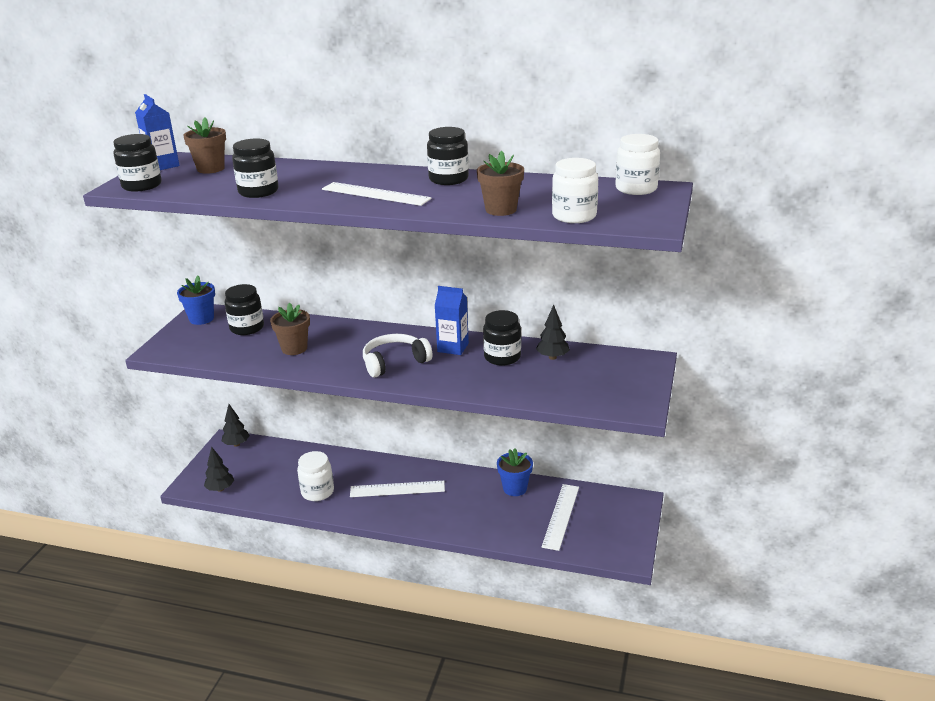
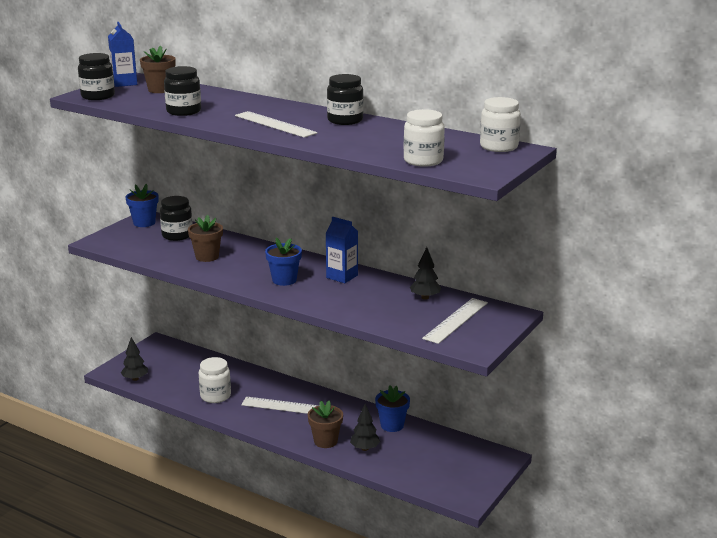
camera: 15 degrees right, 5 degrees down
black tree [222,404,250,447] -> black tree moved to [350,404,380,451]
white headphones [363,334,433,377] -> blue flower pot [265,238,302,286]
brown flower pot [477,151,524,216] -> brown flower pot moved to [308,401,343,448]
black jar [483,310,521,366] -> none
white ruler [542,484,579,551] -> white ruler moved to [422,298,488,344]

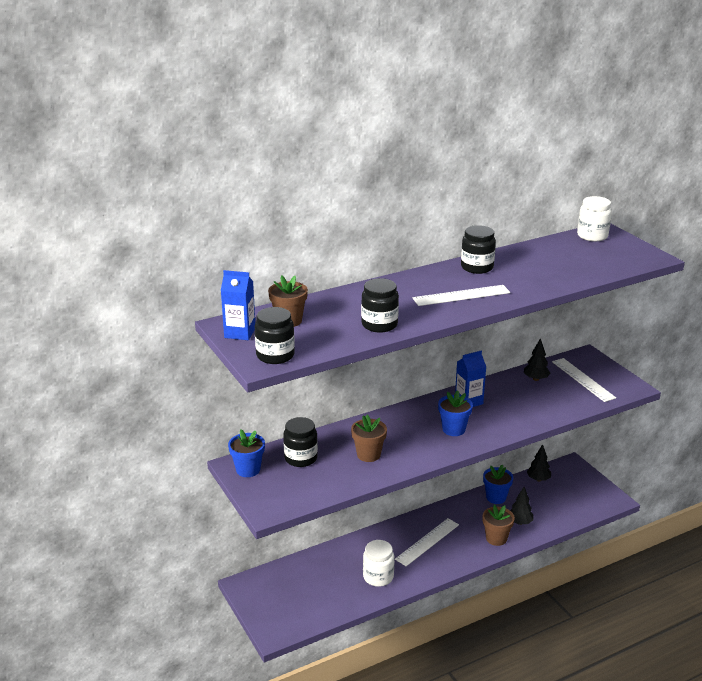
camera: 60 degrees left, 5 degrees up
black tree [121,337,148,381] -> black tree moved to [527,444,551,481]
white jar [404,109,445,167] -> none

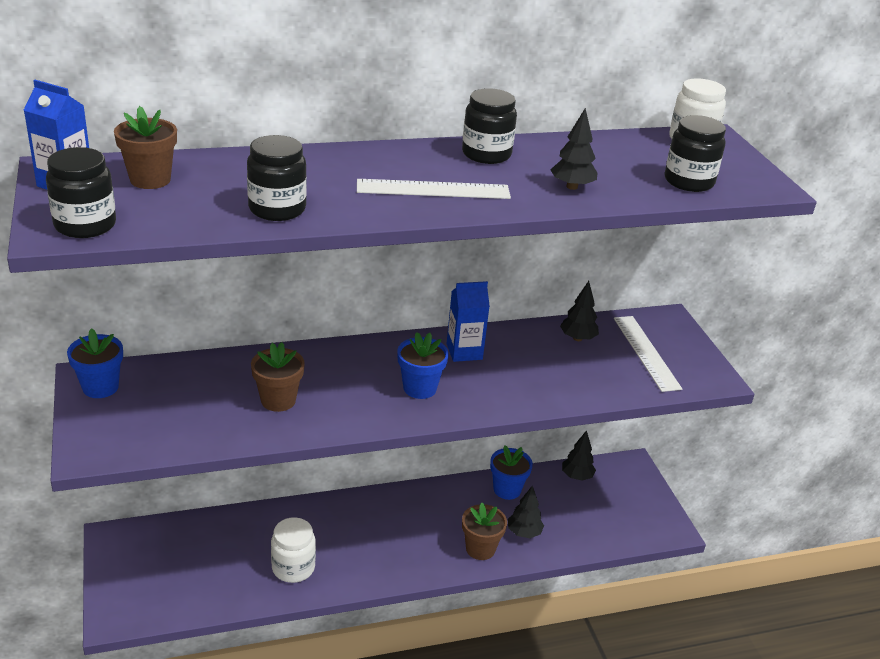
camera: 10 degrees right, 5 degrees up
black jar [283,417,318,467] -> black jar moved to [665,115,726,192]
white ruler [395,518,459,566] -> none
none -> black tree [550,108,597,190]

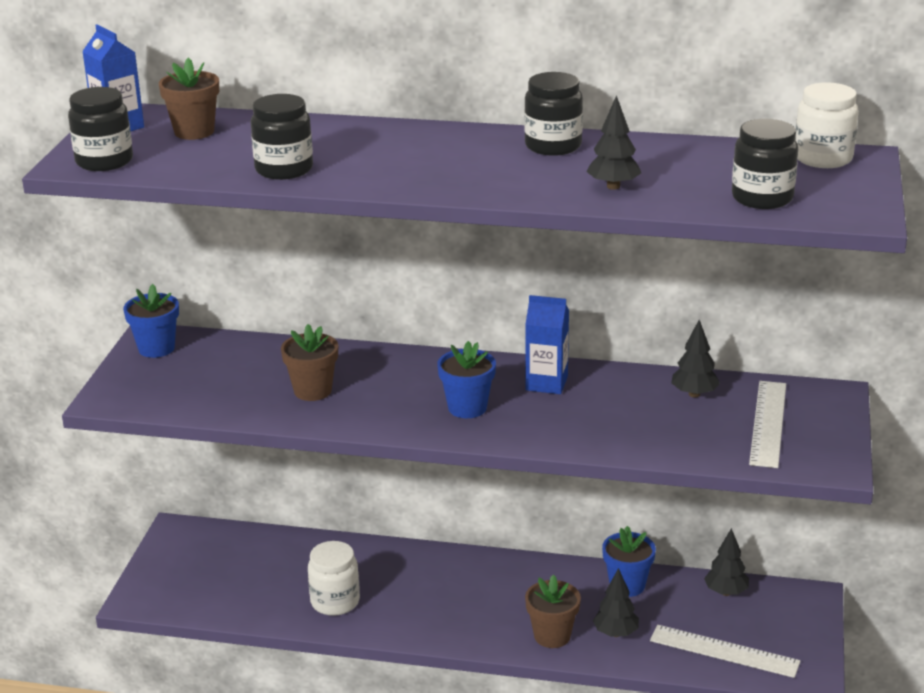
camera: 30 degrees right, 5 degrees down
white ruler [357,179,511,199] -> white ruler moved to [650,625,801,678]

